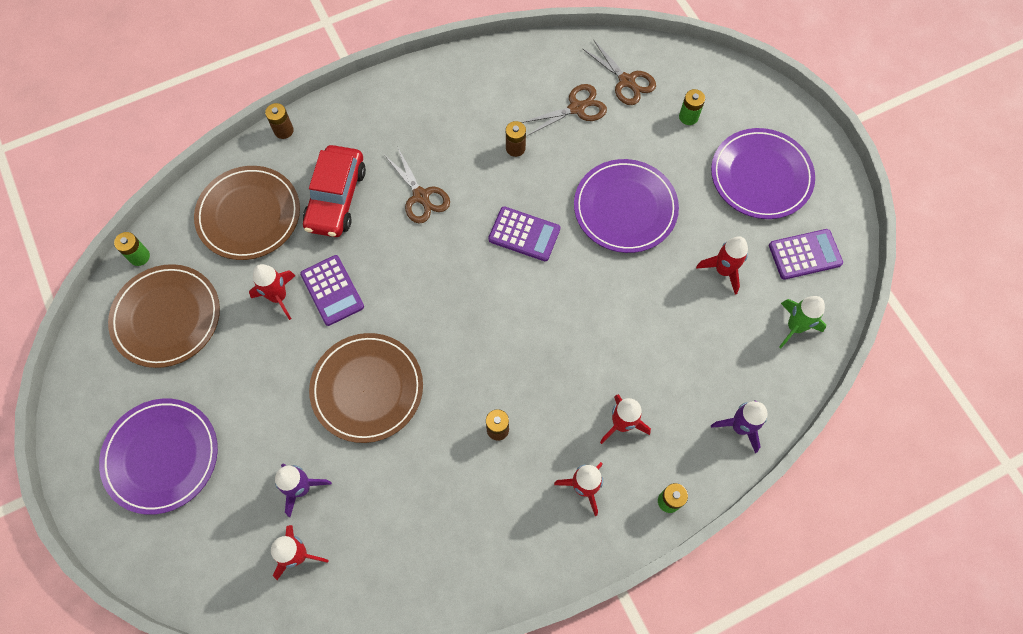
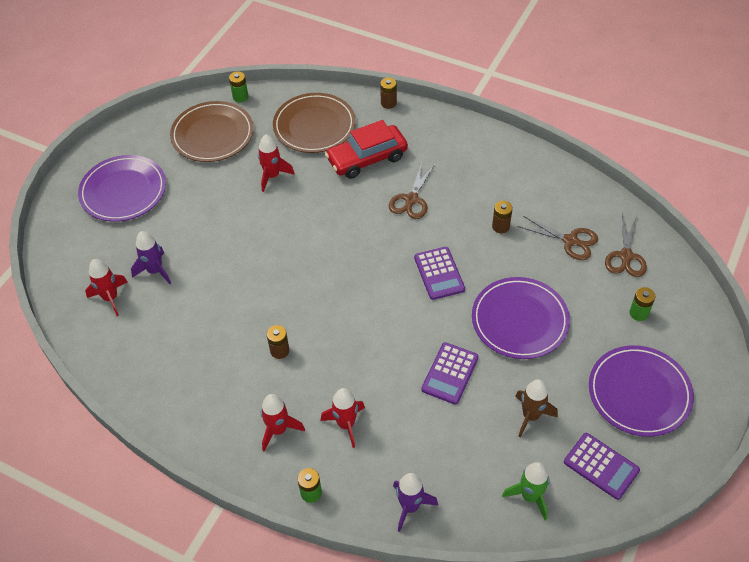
camera: 55 degrees right, 15 degrees down
purple calculator [300,255,364,326] -> purple calculator moved to [421,342,479,405]
brown plate [309,333,423,443] -> none
red rocket [696,236,748,295] -> brown rocket [515,379,558,438]

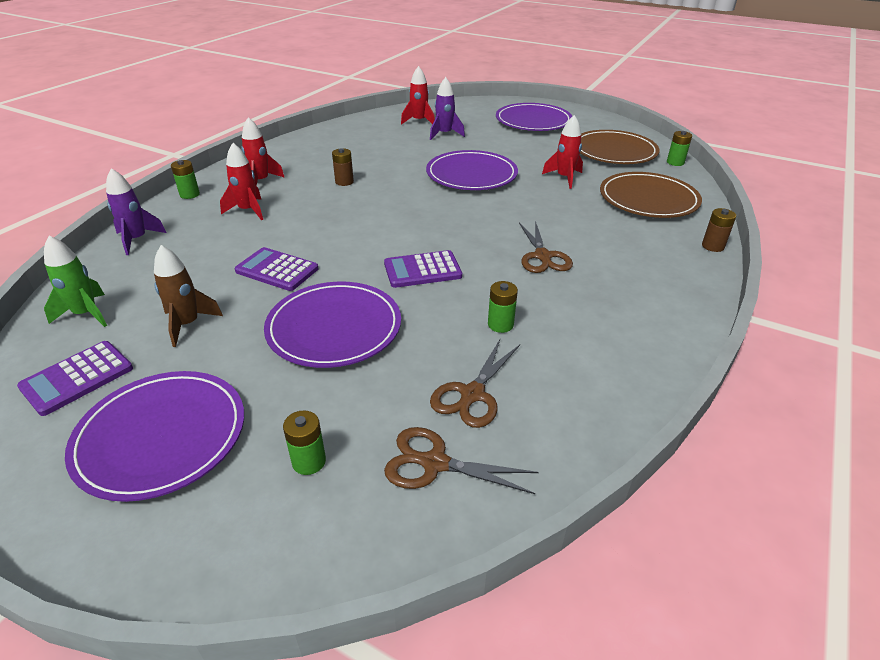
camera: 90 degrees right, 15 degrees down
red car [325,120,408,179] -> none
brown scissors [389,163,435,219] -> brown scissors turned 120 degrees counterclockwise [519,221,573,273]
brown battery [492,201,513,233] -> green battery [488,281,518,333]
none -> purple plate [426,150,518,190]

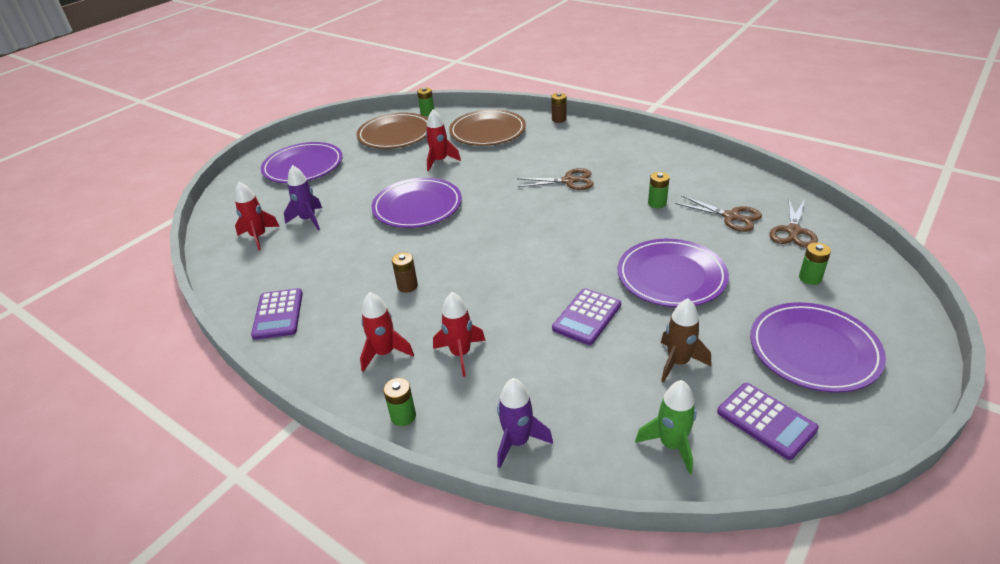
camera: 80 degrees left, 0 degrees up
purple calculator [384,250,462,288] -> purple calculator moved to [251,288,303,340]

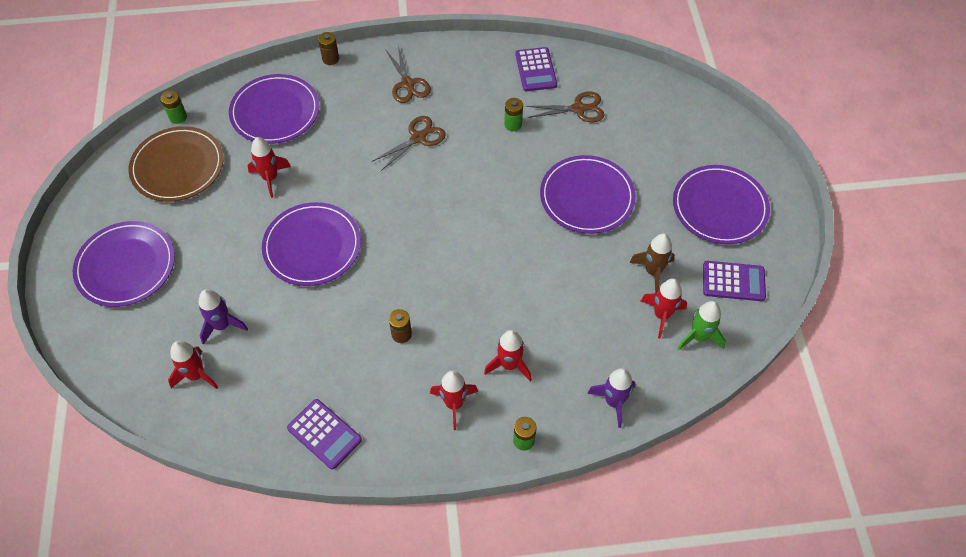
camera: 45 degrees left, 20 degrees up
brown plate [449,109,526,146] -> purple plate [229,74,319,144]
purple calculator [552,288,621,345] -> purple calculator moved to [515,47,557,91]
brown scissors [770,199,818,248] -> brown scissors moved to [385,46,431,103]
green battery [799,243,831,285] -> none
none -> red rocket [641,278,687,338]

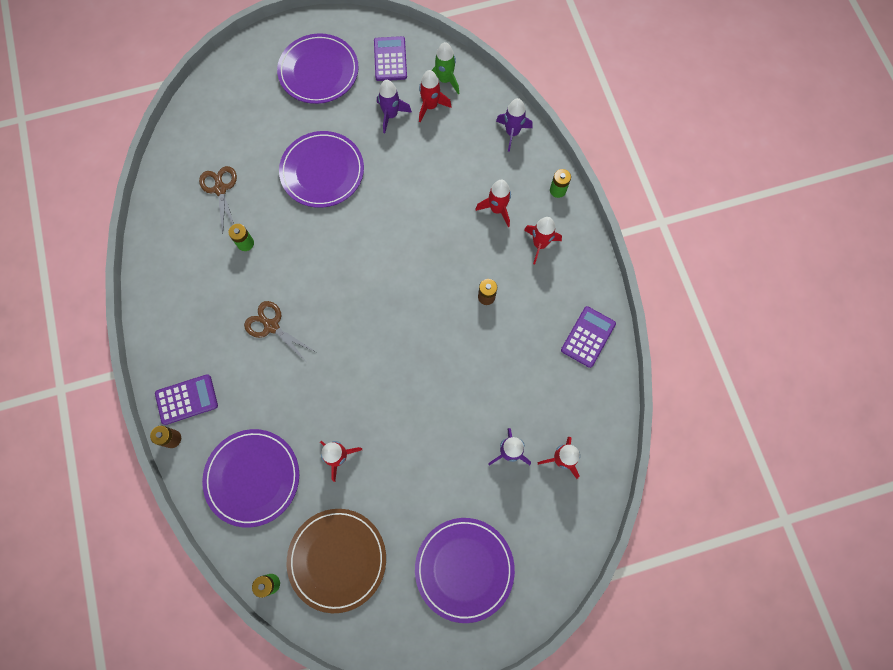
camera: 100 degrees left, 15 degrees up
purple plate [262,202,361,286] -> none
brown scissors [385,46,431,103] -> none
purple calculator [515,47,557,91] -> purple calculator moved to [155,374,218,425]
brown rocket [629,233,675,293] -> purple rocket [377,80,412,133]

